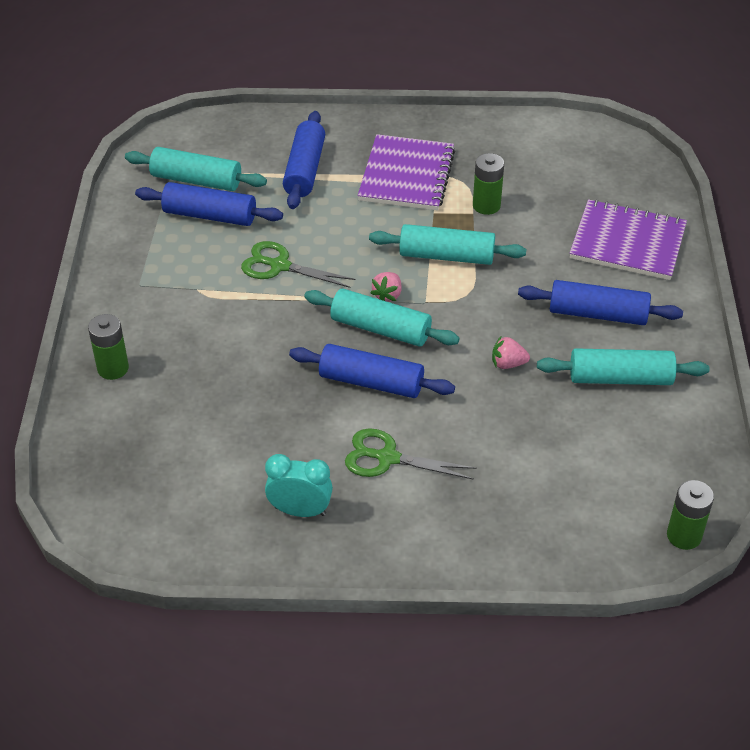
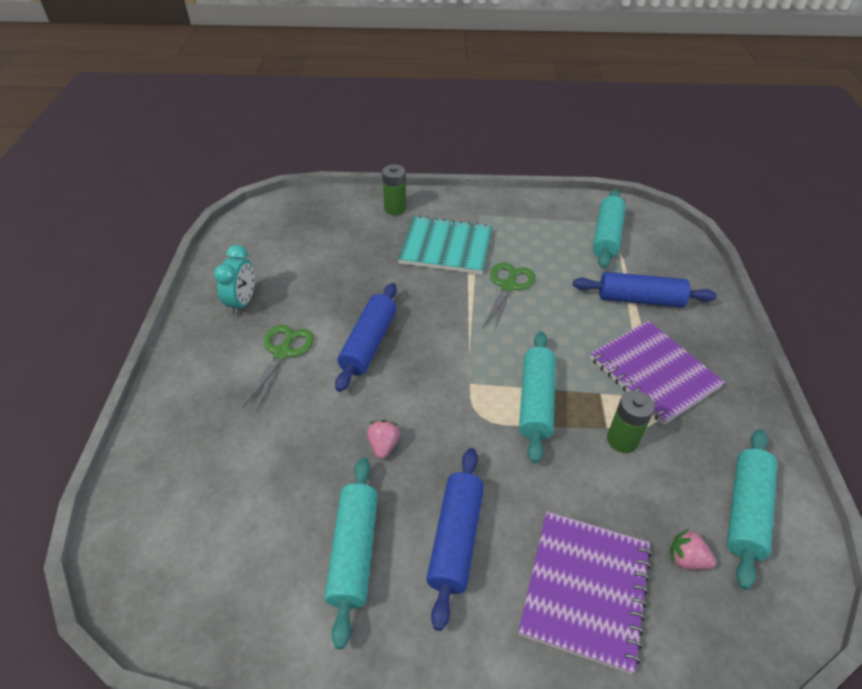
camera: 90 degrees right, 0 degrees up
blue rolling pin [135,182,283,226] -> none
turquoise rolling pin [304,289,460,347] -> turquoise rolling pin moved to [727,429,777,590]
purple notebook [358,134,456,211] -> purple notebook turned 45 degrees clockwise [590,321,725,425]
pink strawberry [370,272,402,302] -> pink strawberry moved to [670,528,716,570]
green battery [667,480,714,550] -> none
none -> turquoise notebook [398,216,493,274]

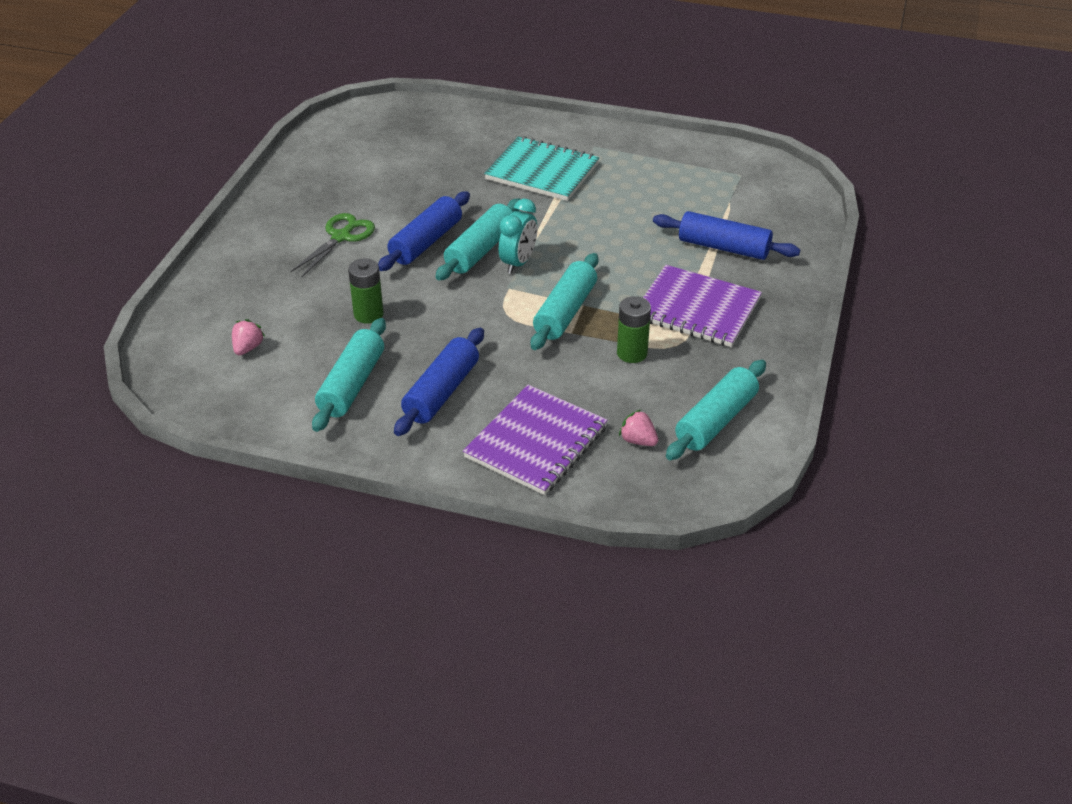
camera: 15 degrees right, 5 degrees down
turquoise clock [214,245,255,315] -> turquoise clock moved to [499,199,537,274]
pink strawberry [367,420,400,459] -> pink strawberry moved to [232,319,265,355]
green battery [382,164,406,215] -> green battery moved to [348,258,383,324]
green scissors [482,263,535,332] -> none
purple notebook [590,321,725,425] -> purple notebook turned 45 degrees counterclockwise [643,265,762,347]
turquoise rolling pin [593,190,626,269] -> turquoise rolling pin moved to [435,198,521,281]

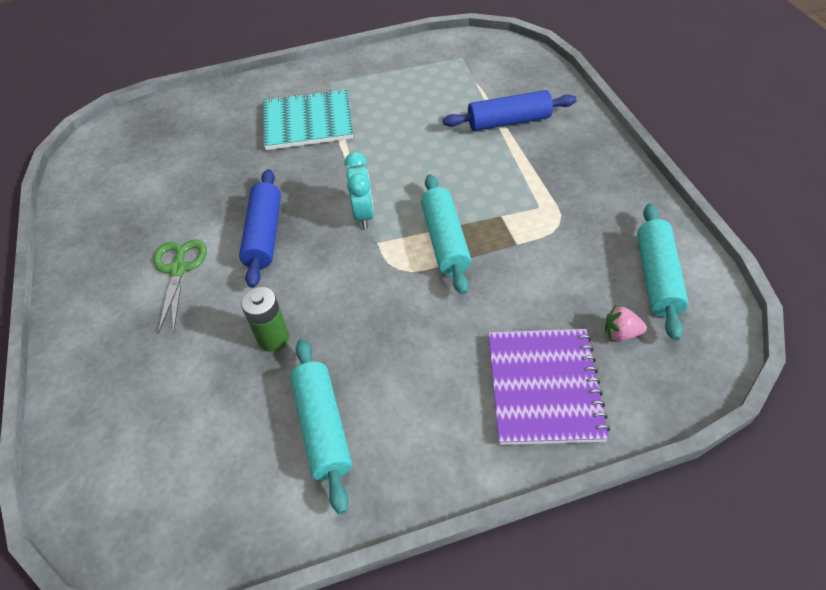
camera: 30 degrees left, 10 degrees up
pink strawberry [232,319,265,355] -> none
blue rolling pin [394,328,484,436] -> none
turquoise rolling pin [435,198,521,281] -> none
green battery [617,296,651,363] -> none
purple notebook [643,265,762,347] -> none

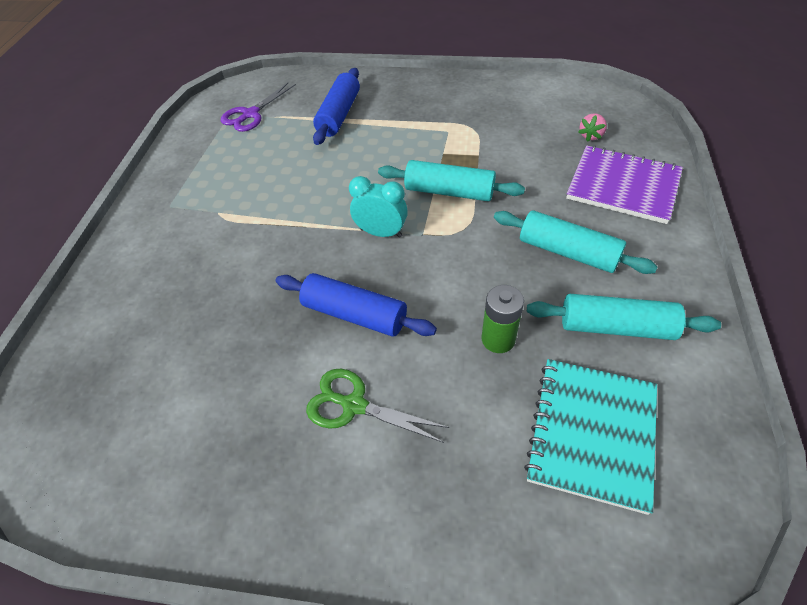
camera: 65 degrees left, 0 degrees up
turquoise notebook [263,89,353,150] -> turquoise notebook moved to [524,359,657,515]
turquoise rolling pin [637,204,689,341] -> turquoise rolling pin moved to [494,210,658,274]
none -> purple scissors [221,83,296,132]

